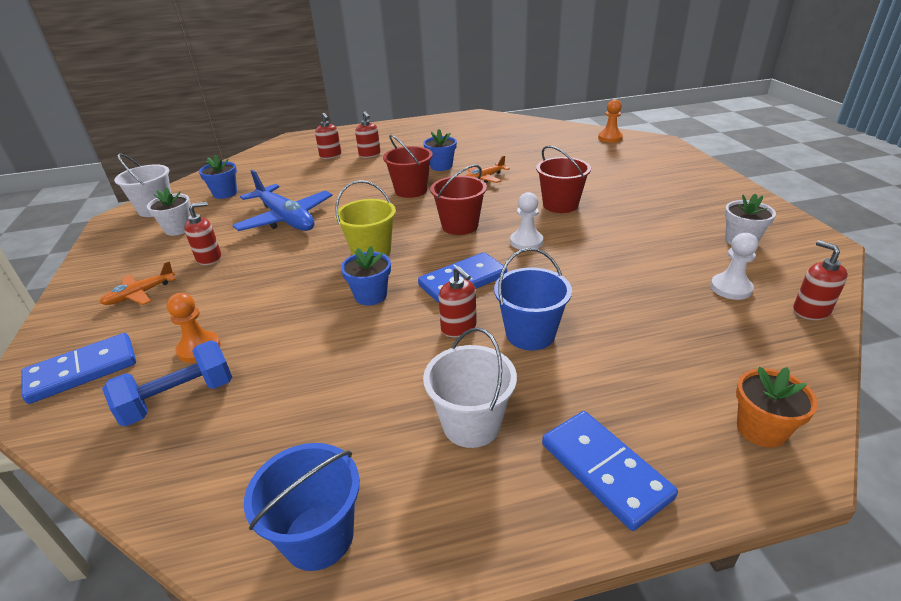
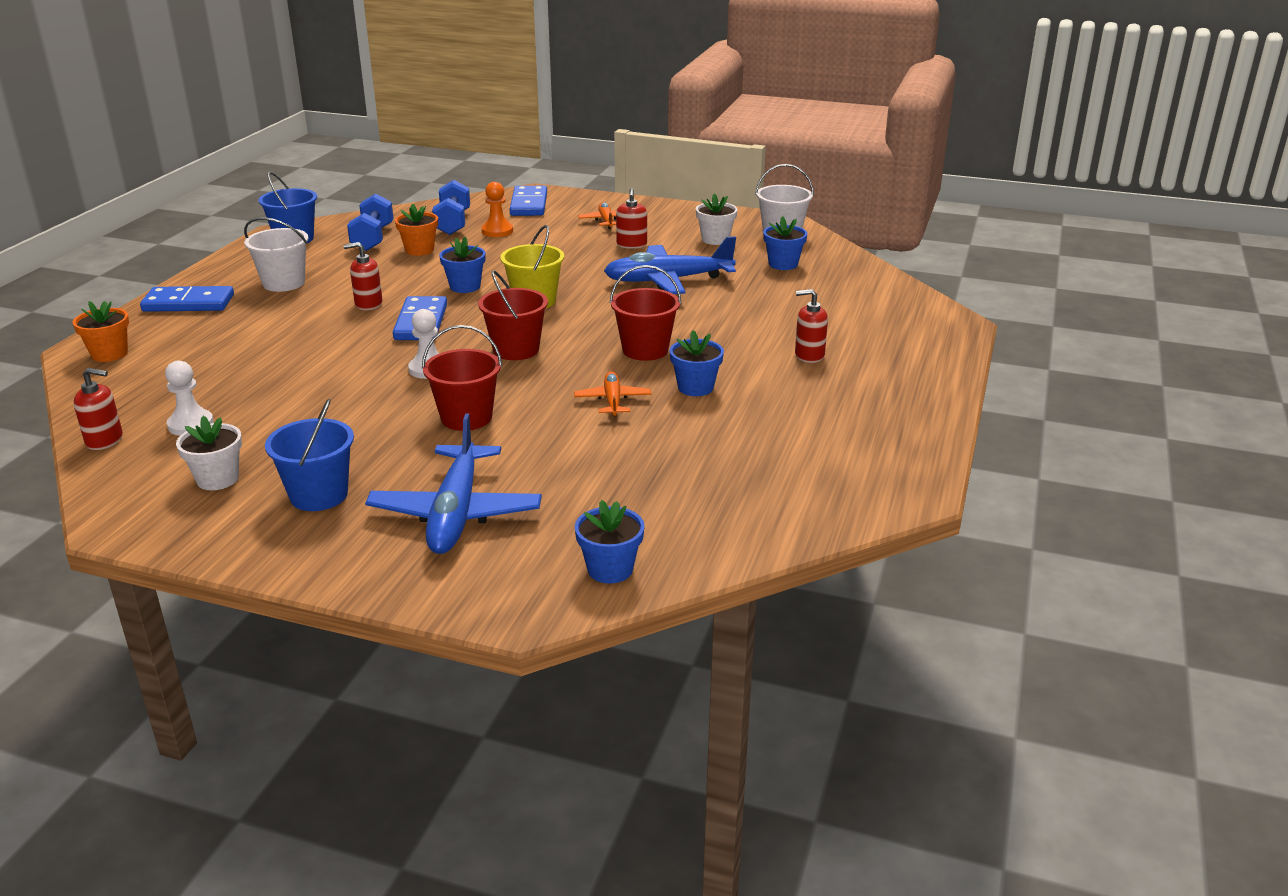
camera: 120 degrees right, 5 degrees down
red soap dispenser [315,113,341,159] -> none
blue bucket [494,248,572,351] -> blue bucket moved to [265,399,354,511]
orange pawn [598,99,623,143] -> blue flower pot [575,500,645,584]
none -> blue dumbbell [347,194,394,251]
none -> blue plane [365,413,542,554]
none -> orange flower pot [395,203,438,256]

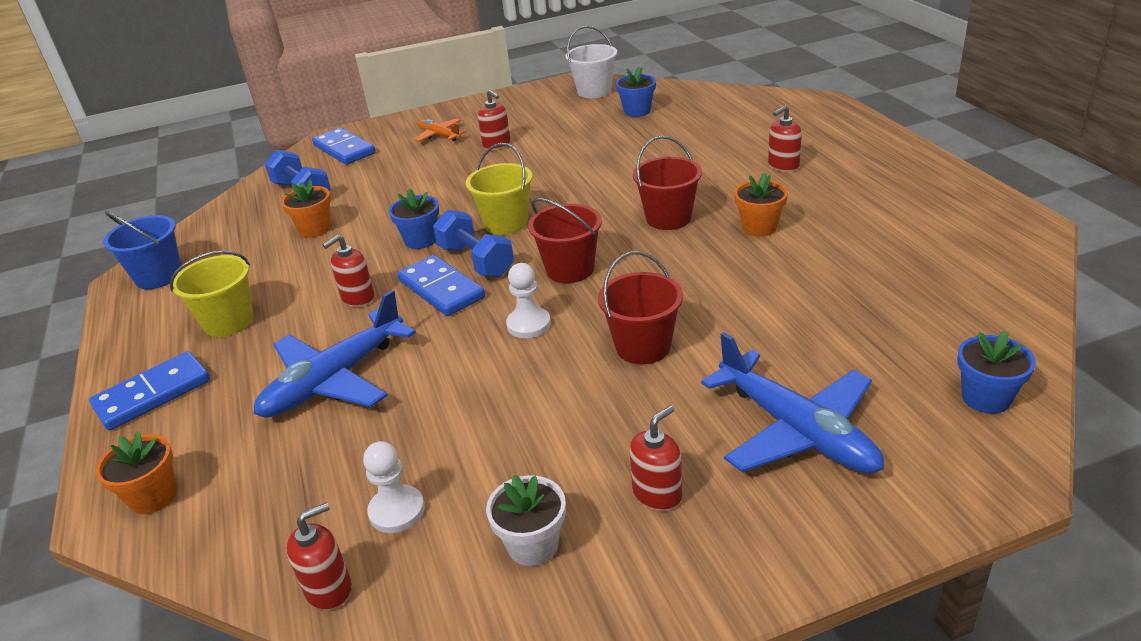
camera: 35 degrees left, 5 degrees up
white bucket [244,217,309,292] -> yellow bucket [169,251,254,337]
blue bucket [265,399,354,511] -> red soap dispenser [629,406,682,511]
blue dumbbell [347,194,394,251] -> blue dumbbell moved to [433,210,514,277]
orange pawn [481,182,513,237] -> none
orange plane [574,371,651,416] -> none
blue plane [604,236,736,294] -> blue plane moved to [254,290,416,418]
blue flower pot [669,330,724,396] -> orange flower pot [734,172,788,236]
white flower pot [696,193,738,245] -> none

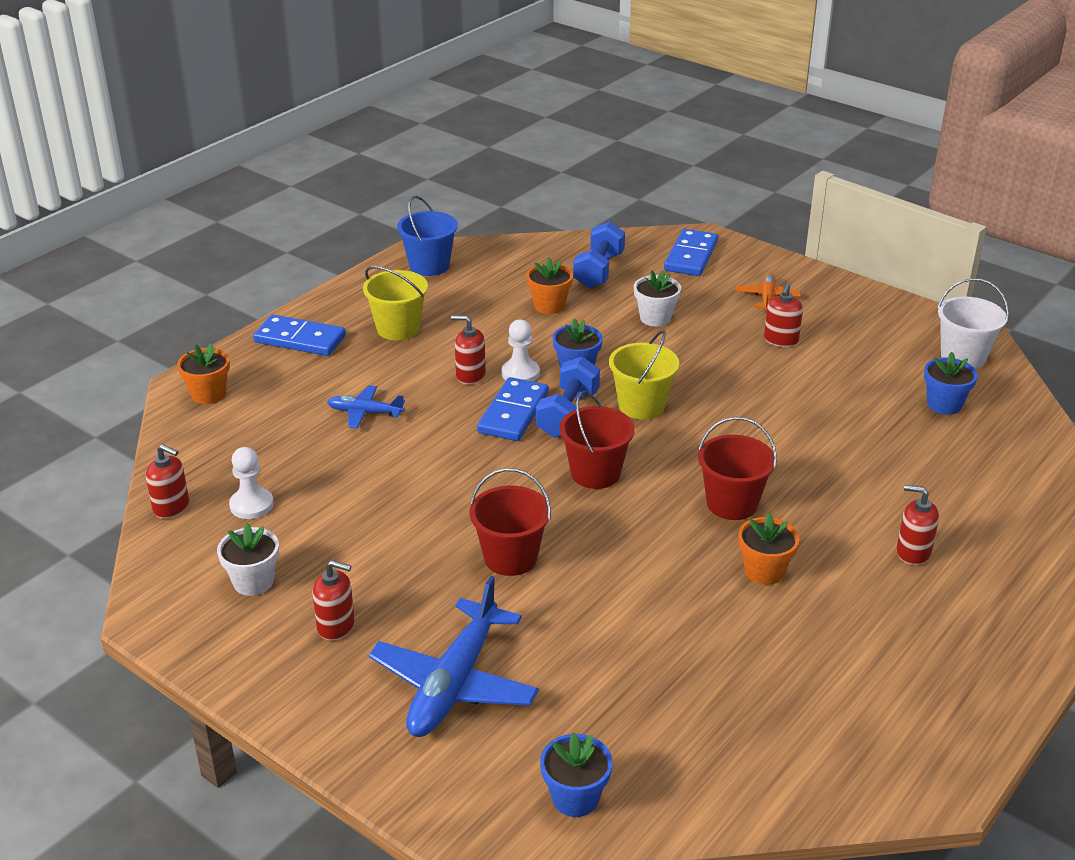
camera: 55 degrees right, 0 degrees up
blue plane [254,290,416,418] -> blue plane [327,385,405,429], size x0.52
white pawn [506,263,551,338] -> white pawn moved to [501,320,540,382]
none -> white flower pot [634,270,681,327]

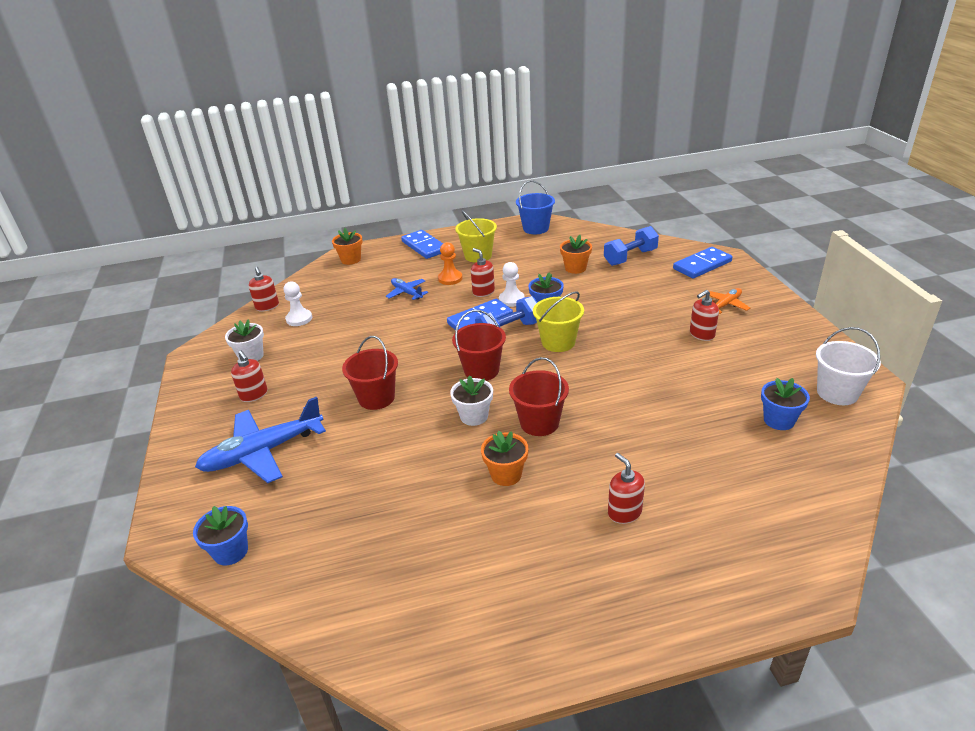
camera: 40 degrees right, 0 degrees up
white flower pot [634,270,681,327] -> white flower pot moved to [450,375,493,426]
none -> orange pawn [438,242,463,285]

